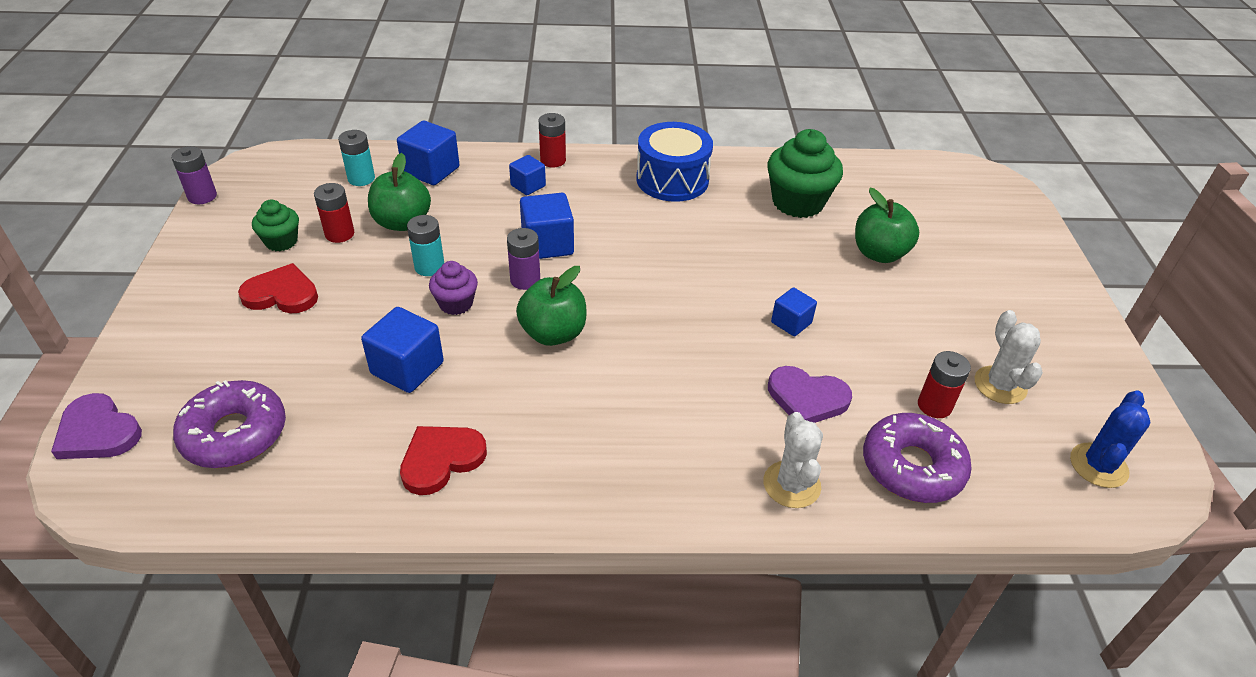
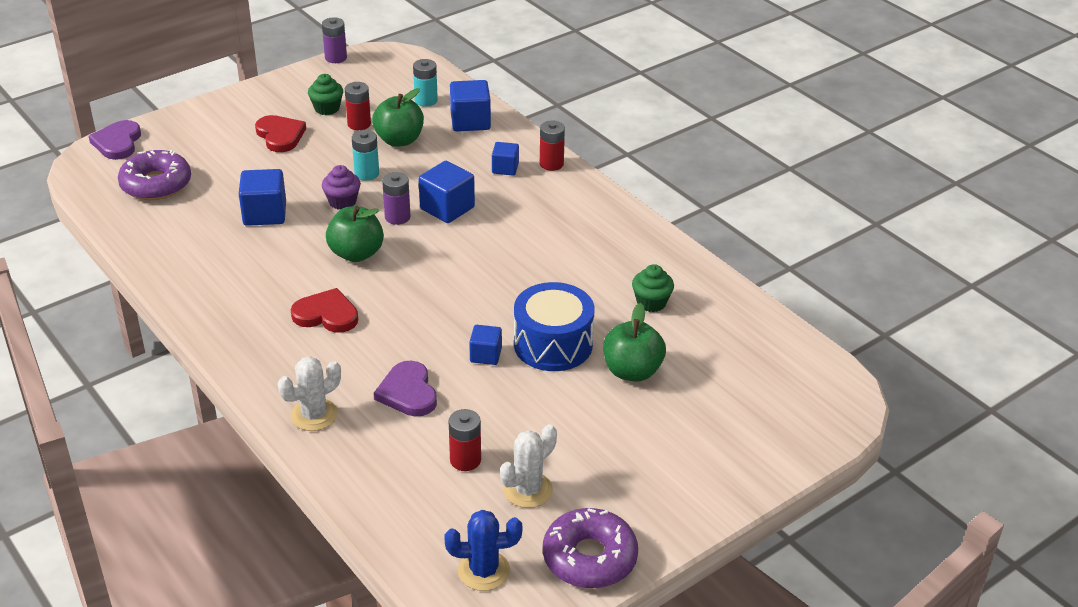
camera: 55 degrees right, 5 degrees down
red heart [400,426,487,495] -> red heart moved to [291,288,358,333]
blue drum [636,122,713,202] -> blue drum moved to [514,282,594,371]
green cupcake [767,129,843,218] -> green cupcake [632,264,674,312], size x0.56
purple donut [863,413,972,503] -> purple donut moved to [543,508,638,588]

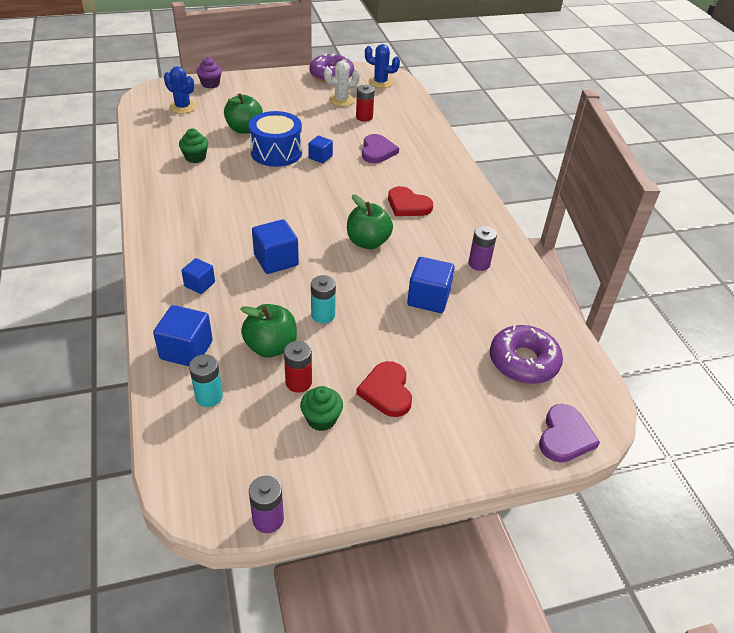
camera: 160 degrees left, 5 degrees up
white cactus [278,356,341,431] -> none
purple cupcake [322,165,361,210] -> purple cupcake moved to [196,57,222,89]
purple battery [382,172,410,225] -> purple battery moved to [468,226,497,271]
red battery [540,121,565,171] -> none
none -> blue cactus [164,66,196,114]

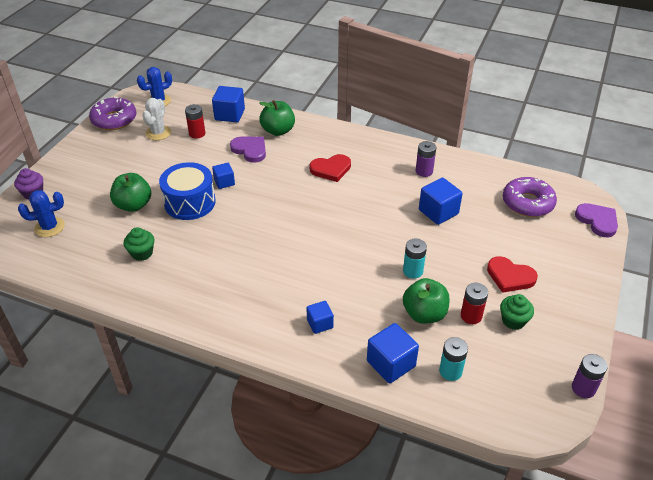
camera: 50 degrees left, 0 degrees up
blue cube [252,219,299,274] -> blue cube moved to [212,86,245,122]
green apple [347,194,393,249] -> green apple moved to [259,100,295,136]

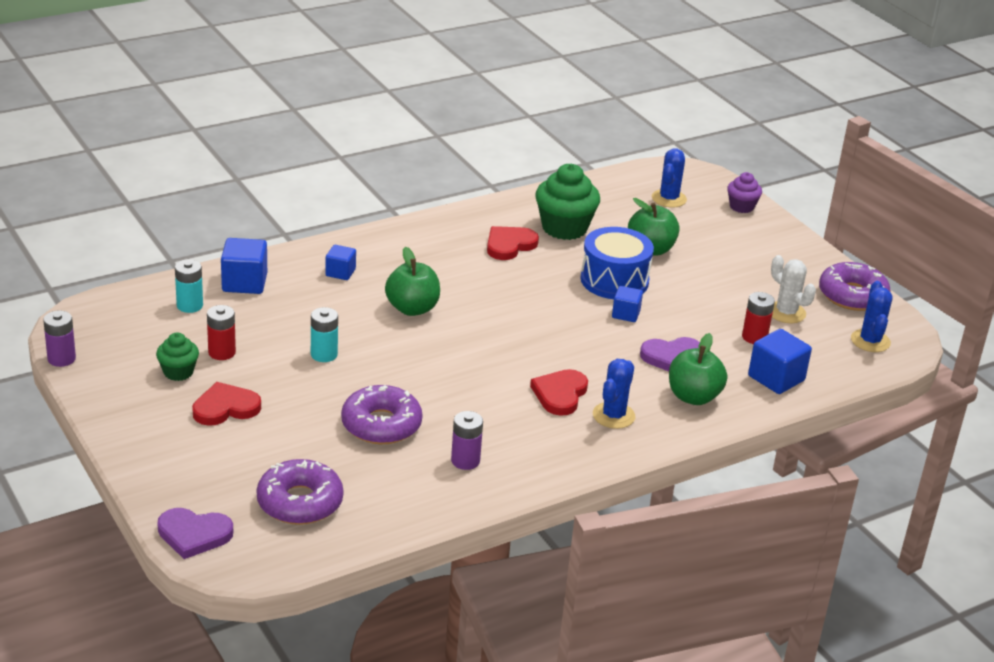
camera: 125 degrees right, 10 degrees down
green cupcake [124,227,154,261] -> green cupcake [535,164,600,240], size x1.80
green apple [403,278,450,324] -> green apple moved to [385,247,440,316]
blue cube [419,178,463,225] -> purple donut [341,385,423,444]
none -> red heart [487,226,539,260]
none -> blue cactus [593,359,635,429]

